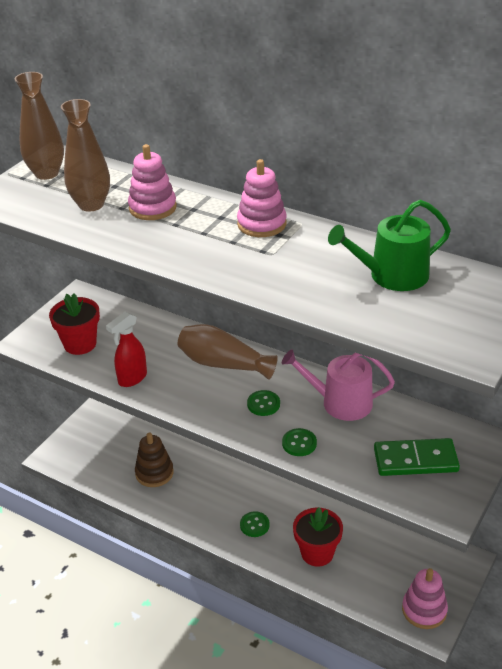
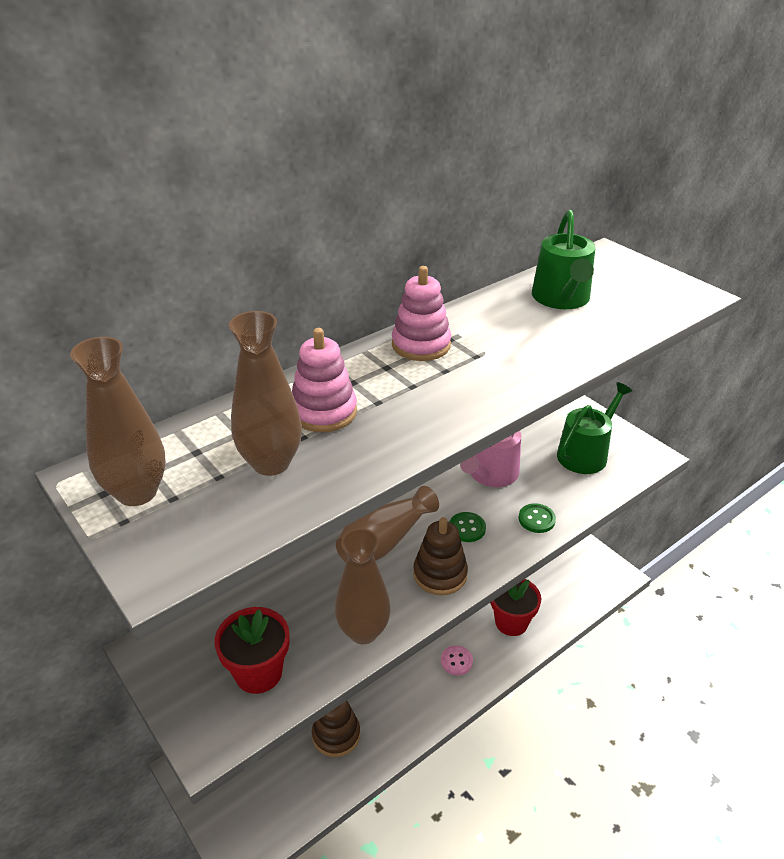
camera: 70 degrees left, 0 degrees up
red spray bottle [106,311,147,387] -> brown vase [335,528,391,644]
green button [240,511,270,537] -> pink button [441,645,473,675]
green domino [374,438,460,476] -> green watering can [557,382,632,474]
pink stacking toy [402,568,448,629] -> none
none -> brown stacking toy [413,517,468,595]

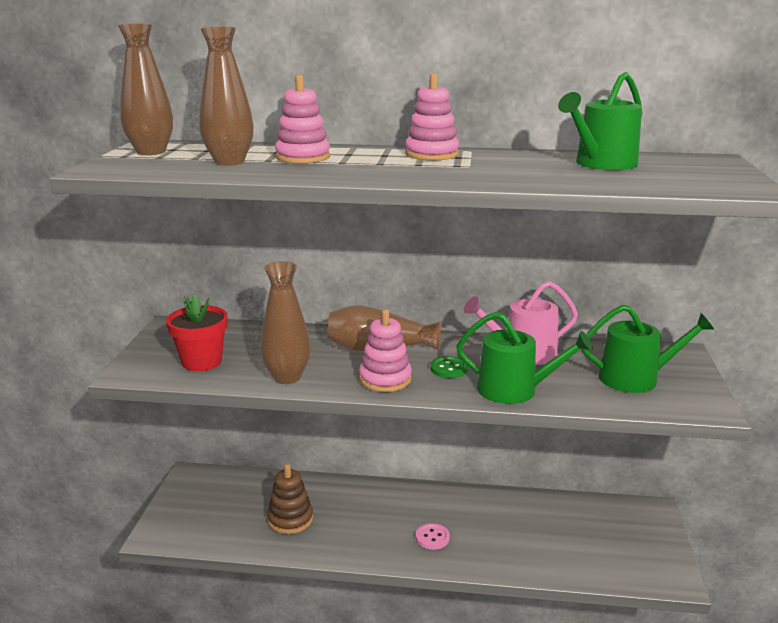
camera: 45 degrees right, 15 degrees down
brown stacking toy [413,517,468,595] -> pink stacking toy [359,309,412,392]
red flower pot [490,579,541,636] -> none
green button [519,503,556,533] -> green watering can [457,312,593,404]

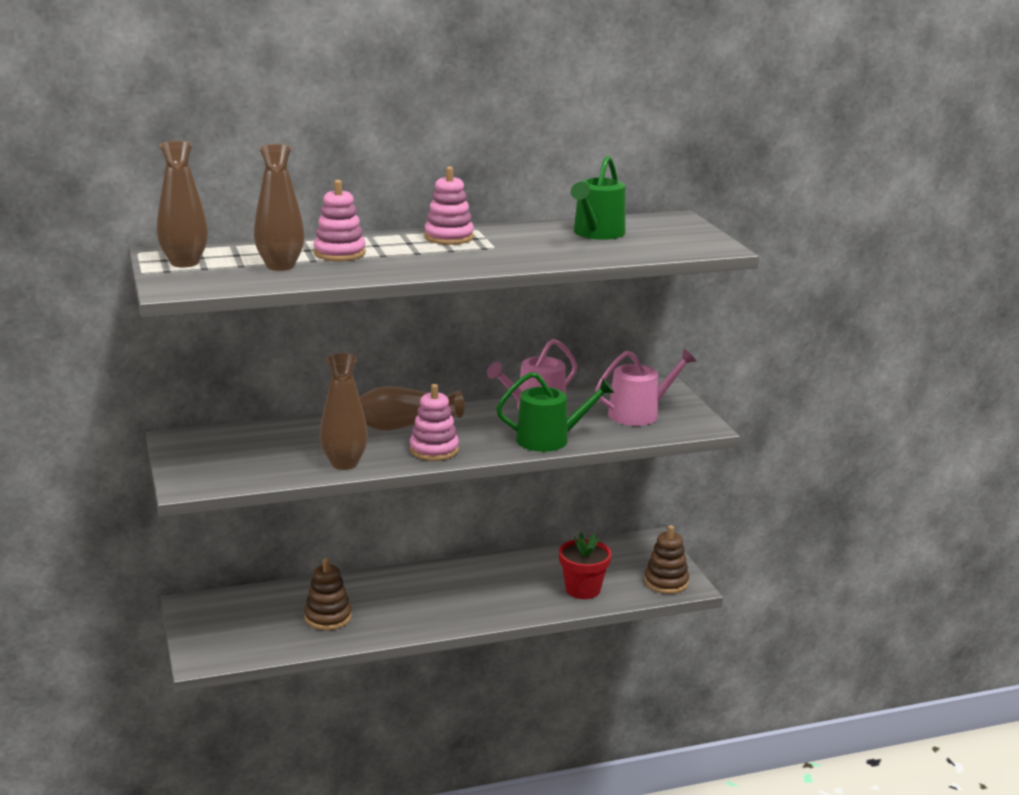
camera: 25 degrees left, 0 degrees up
red flower pot [166,294,228,371] -> red flower pot moved to [559,532,612,599]
pink button [416,523,450,550] -> none
green button [431,356,468,378] -> none
green watering can [582,305,714,393] -> pink watering can [595,349,696,426]
none -> brown stacking toy [644,525,689,594]

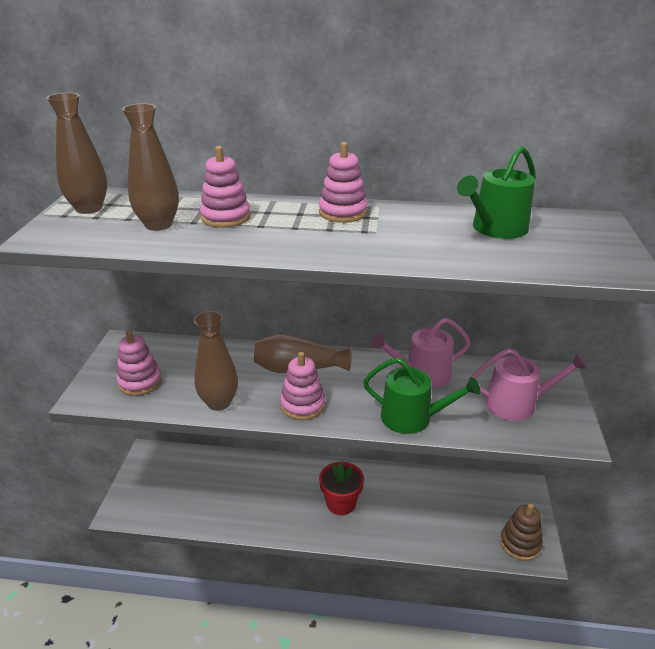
camera: 25 degrees right, 10 degrees up
brown stacking toy [304,558,351,630] -> none
red flower pot [559,532,612,599] -> red flower pot moved to [319,462,364,515]
none -> pink stacking toy [116,330,162,396]

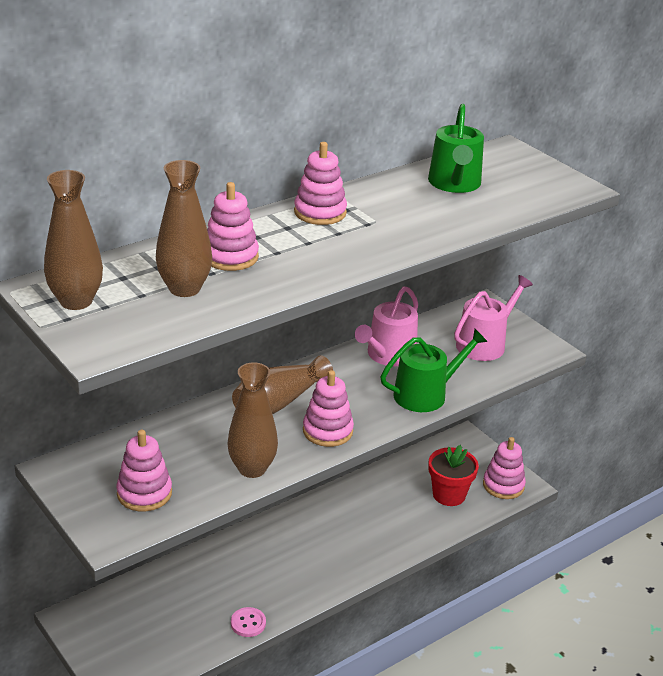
camera: 45 degrees left, 0 degrees up
red flower pot [319,462,364,515] -> red flower pot moved to [428,445,479,506]
brown stacking toy [500,503,543,561] -> pink stacking toy [483,437,526,499]
none -> pink button [231,607,266,637]

